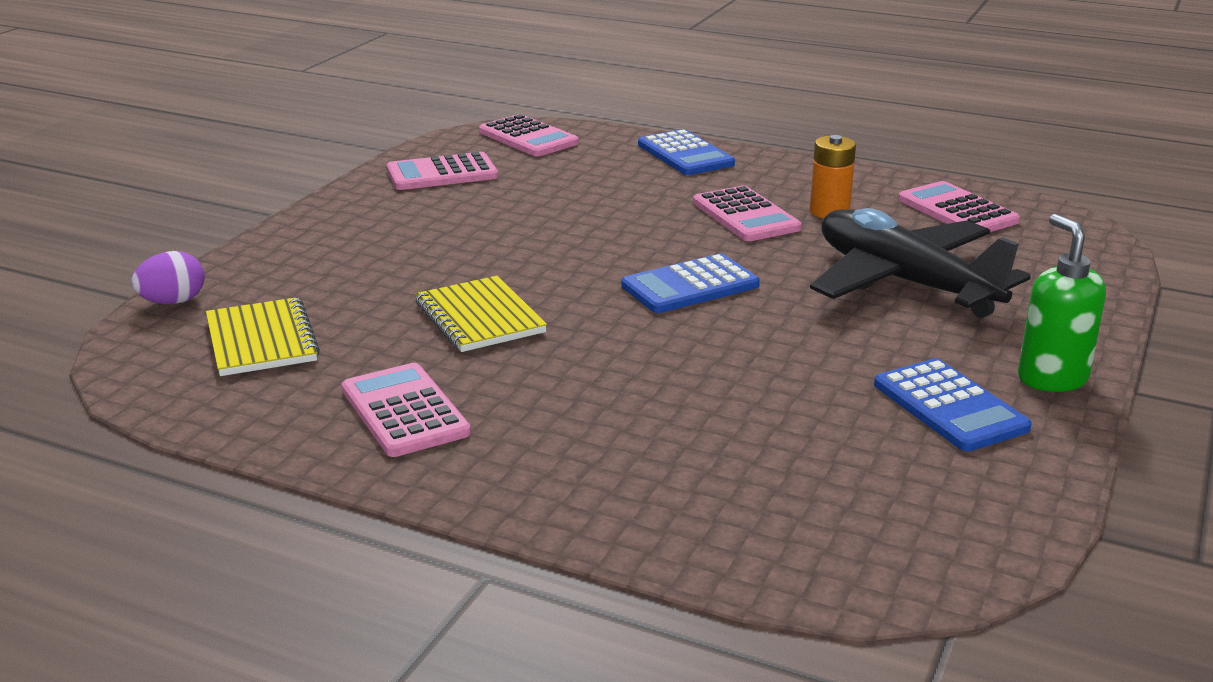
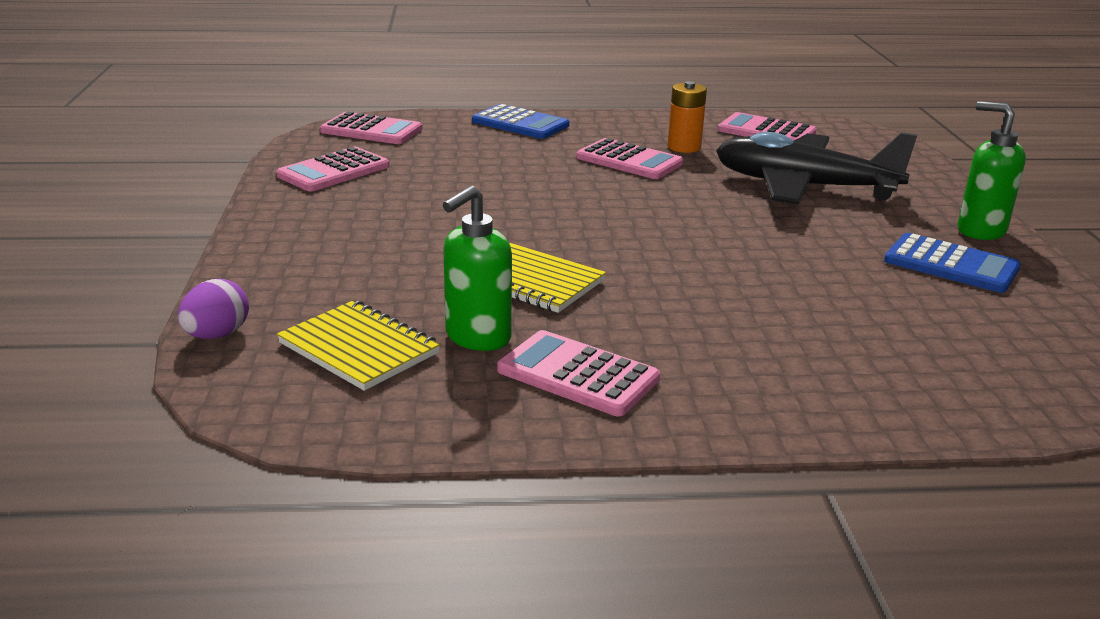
camera: 30 degrees left, 0 degrees up
blue calculator [621,253,760,313] -> none
none -> green soap dispenser [443,186,512,351]

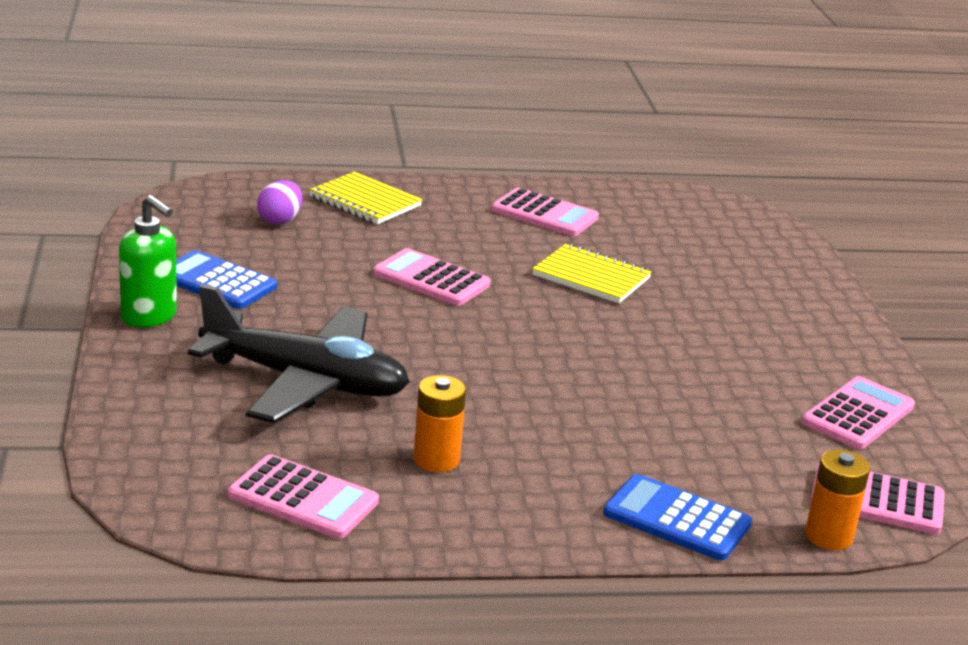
camera: 175 degrees right, 0 degrees up
purple egg [178,279,249,339] -> purple egg moved to [257,180,302,225]
yellow notebook [277,300,441,391] -> yellow notebook moved to [309,172,422,224]
green soap dispenser [443,186,512,351] -> none
pink calculator [577,138,684,179] -> pink calculator moved to [373,248,491,306]
none -> orange battery [805,449,870,550]

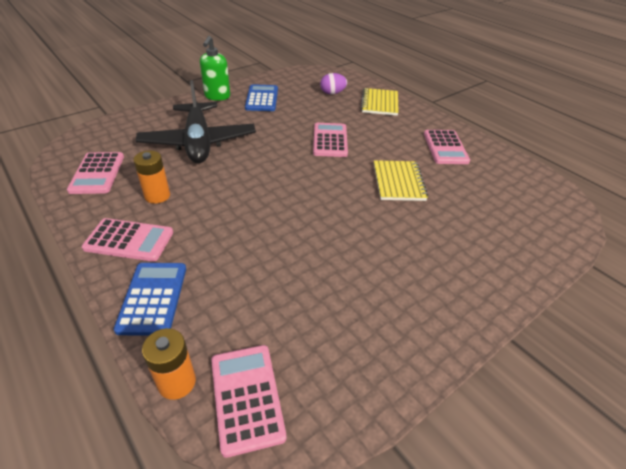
camera: 60 degrees right, 15 degrees up
pink calculator [802,376,915,449] -> pink calculator moved to [82,218,173,262]

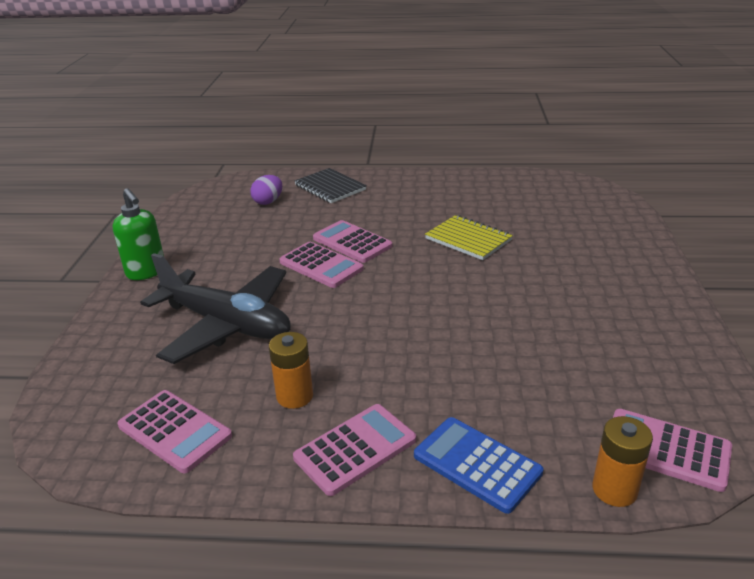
camera: 45 degrees left, 10 degrees down
blue calculator [245,84,278,111] -> none
yellow notebook [361,88,399,116] -> black notebook [294,168,367,203]
pink calculator [424,130,470,164] -> pink calculator moved to [279,242,364,288]

